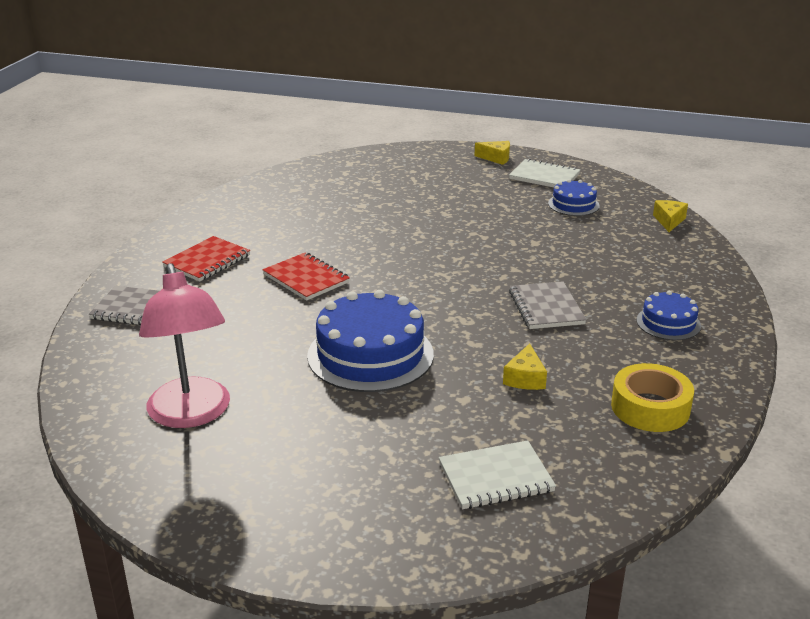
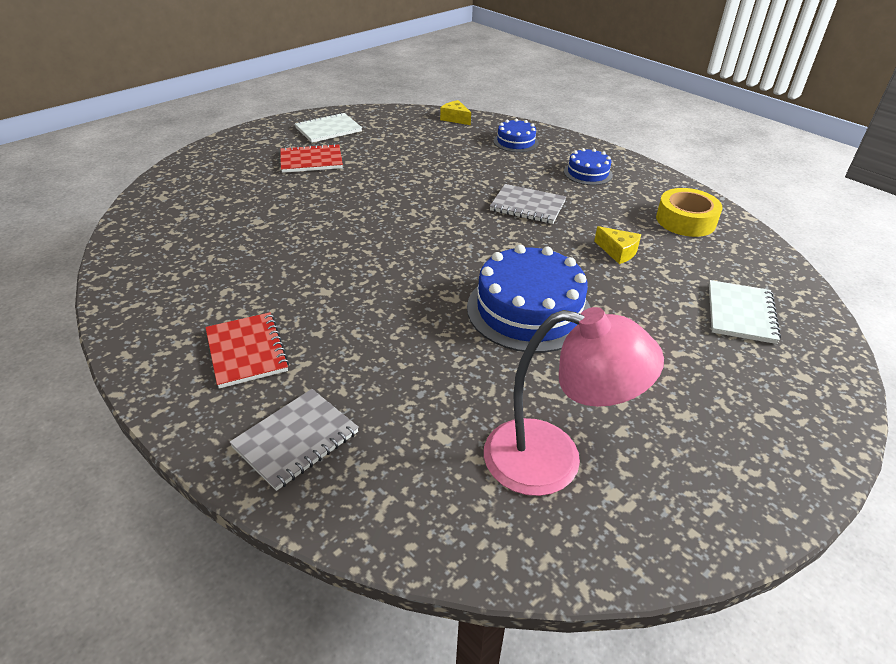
camera: 60 degrees left, 10 degrees up
red notebook [262,252,350,301] -> red notebook moved to [280,144,343,173]
yellow cheese [474,141,510,165] -> none
blue cake [548,179,600,216] -> blue cake moved to [494,119,539,152]

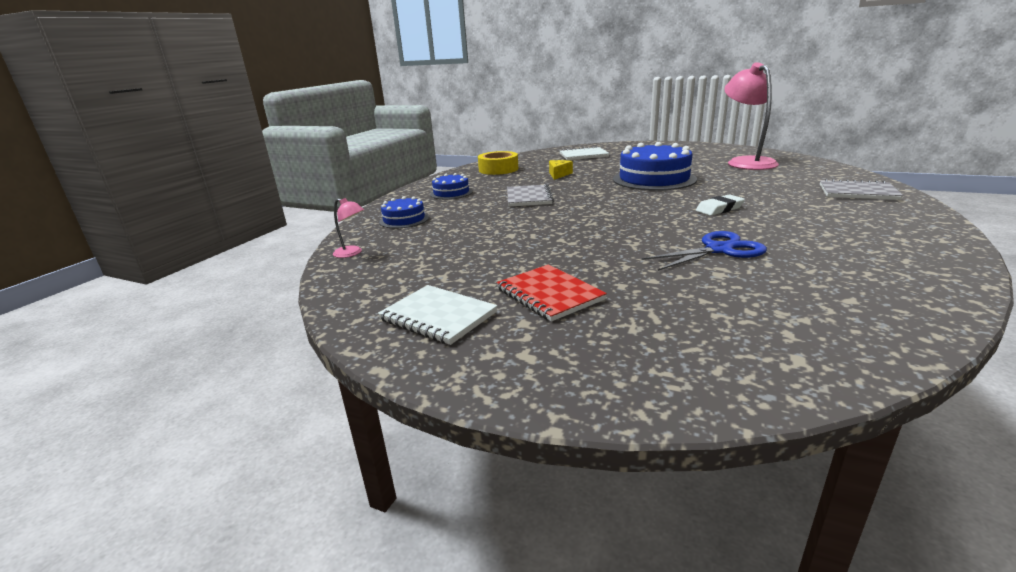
camera: 110 degrees left, 15 degrees down
red notebook [205,312,289,389] -> none
yellow cheese [440,100,471,125] -> pink lamp [333,198,364,258]
none -> blue scissors [642,231,767,271]
none -> white eraser [696,194,745,216]

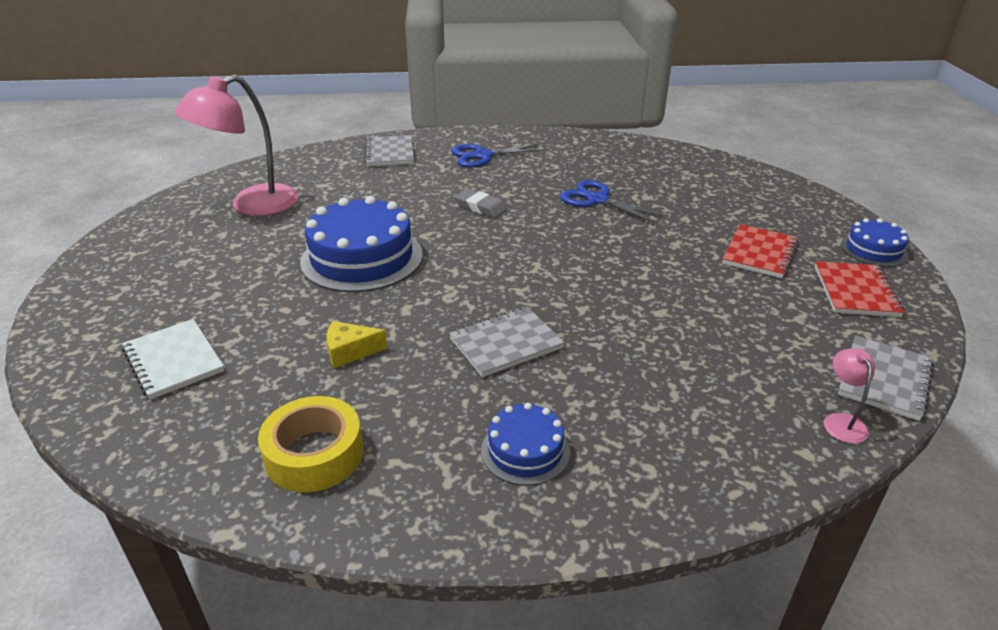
camera: 120 degrees left, 10 degrees up
white notebook [378,285,497,345] -> red notebook [815,261,905,317]
blue cake [379,196,429,228] -> blue cake moved to [841,218,909,267]
white eraser [696,194,745,216] -> grey eraser [455,189,507,218]
none -> blue scissors [451,143,548,167]
none -> grey notebook [838,335,934,421]

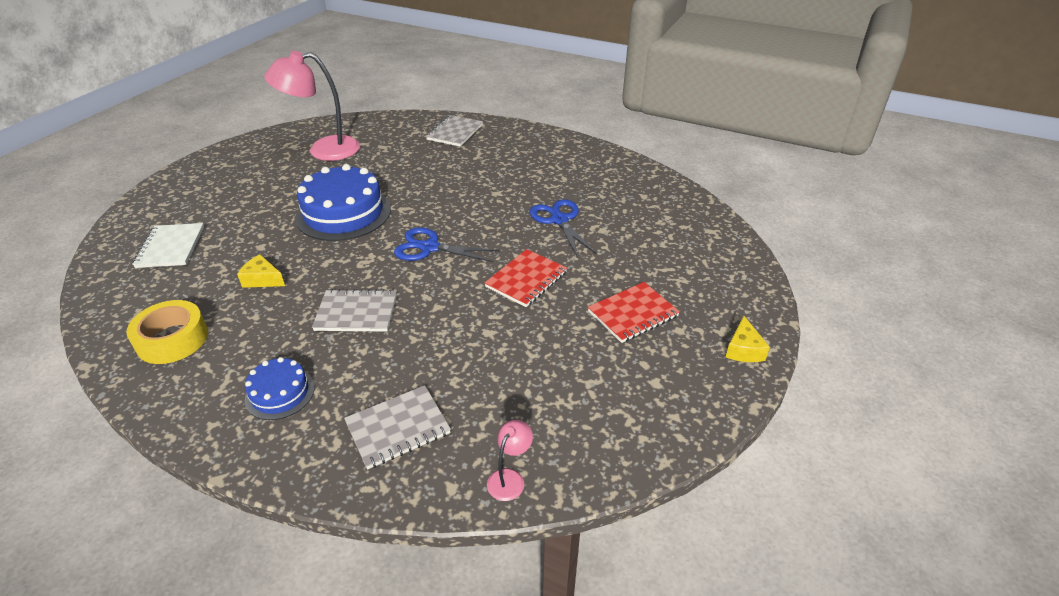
camera: 30 degrees right, 5 degrees up
blue scissors [451,143,548,167] -> blue scissors moved to [394,227,499,262]
grey eraser [455,189,507,218] -> none
red notebook [815,261,905,317] -> red notebook moved to [484,249,567,307]
grey notebook [838,335,934,421] -> grey notebook moved to [344,385,451,470]
blue cake [841,218,909,267] -> yellow cheese [726,316,770,362]

